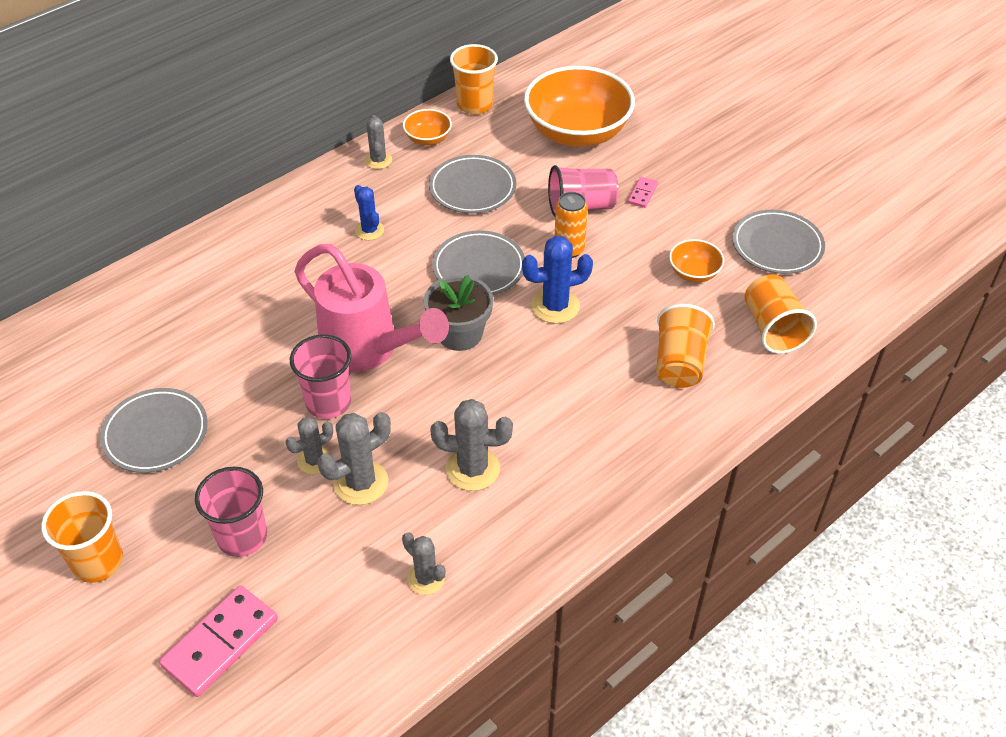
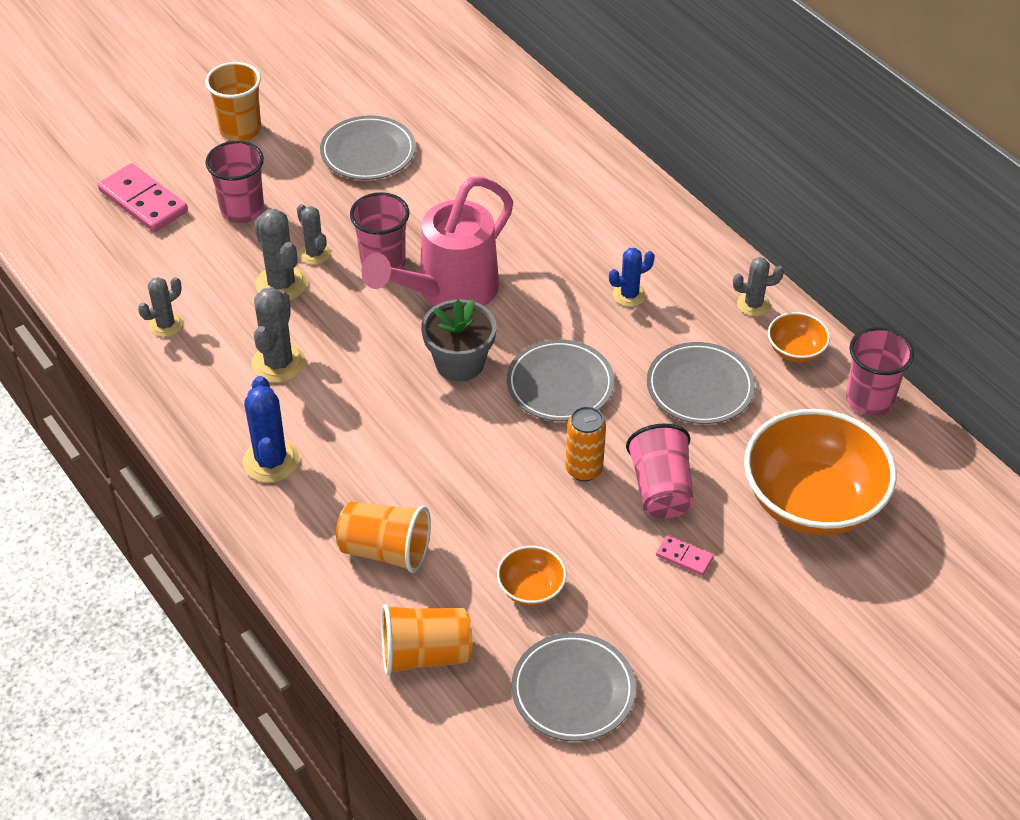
camera: 95 degrees right, 0 degrees up
orange cup [450,44,498,114] -> pink cup [846,327,914,416]
blue cactus [522,236,593,324] -> blue cactus moved to [243,376,299,483]

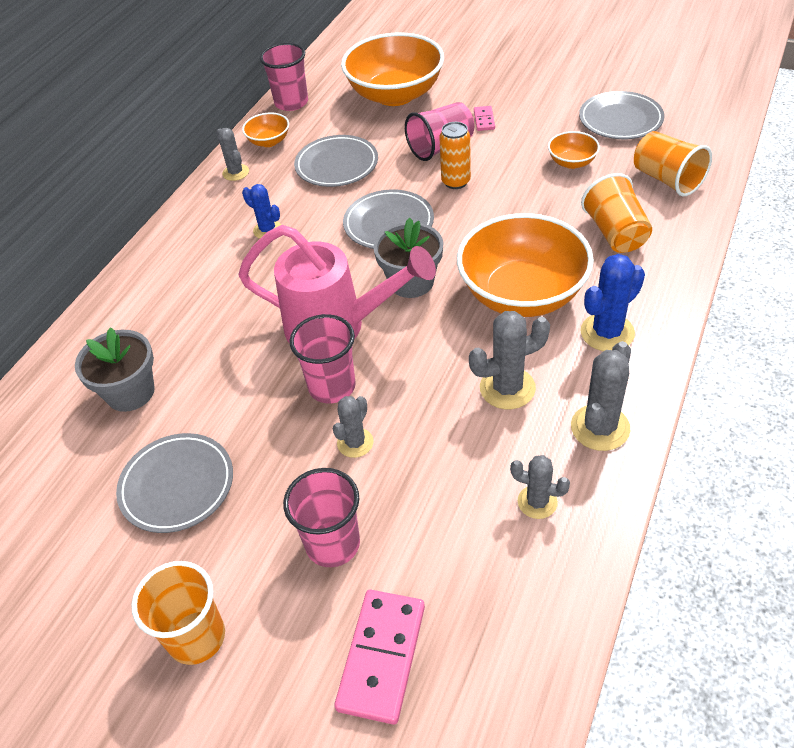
camera: 115 degrees left, 0 degrees up
grey cactus [254,209,308,300] -> grey cactus moved to [571,341,631,451]
none -> grey flower pot [75,327,155,412]
none -> orange bowl [457,213,594,317]

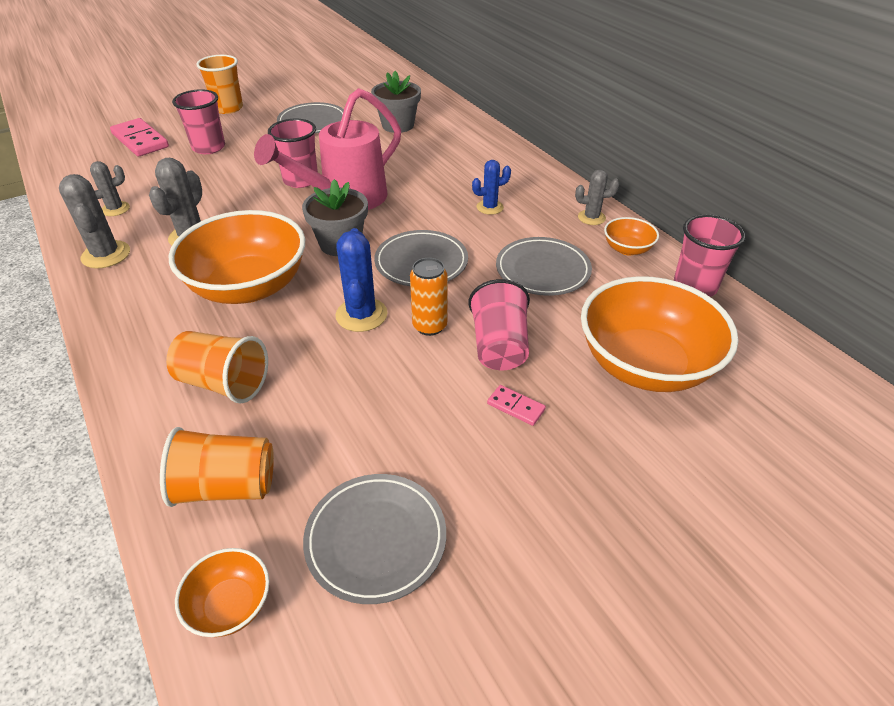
camera: 120 degrees right, 5 degrees down
grey cactus [333,396,374,458] -> none
orange bowl [548,131,600,169] -> orange bowl moved to [175,548,269,637]
blue cactus [581,254,645,351] -> blue cactus moved to [335,228,387,332]

